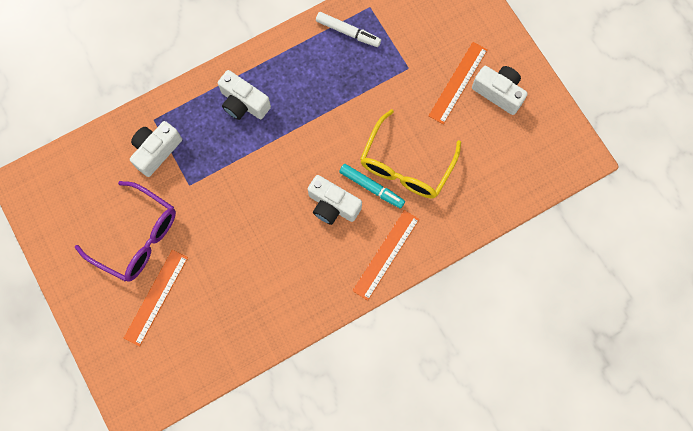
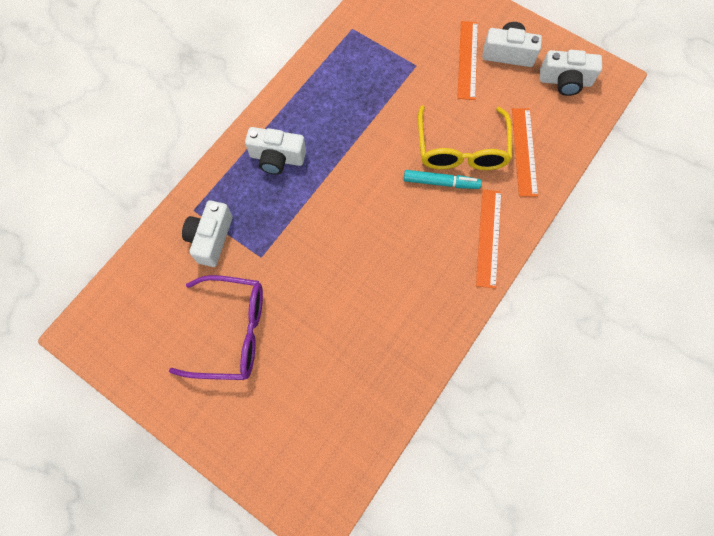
camera: 25 degrees left, 5 degrees down
orange ruler [124,250,188,346] -> orange ruler moved to [512,108,538,197]
white camera [308,175,362,225] -> white camera moved to [540,50,602,96]
white marker [316,12,381,47] -> none

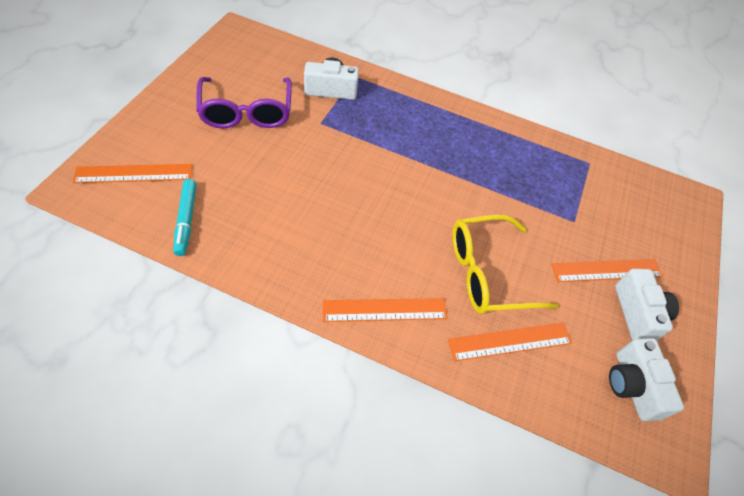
camera: 70 degrees right, 15 degrees down
white camera [245,127,306,175] -> none
turquoise marker [404,170,482,189] -> turquoise marker moved to [173,179,197,256]
none -> orange ruler [73,164,192,183]

